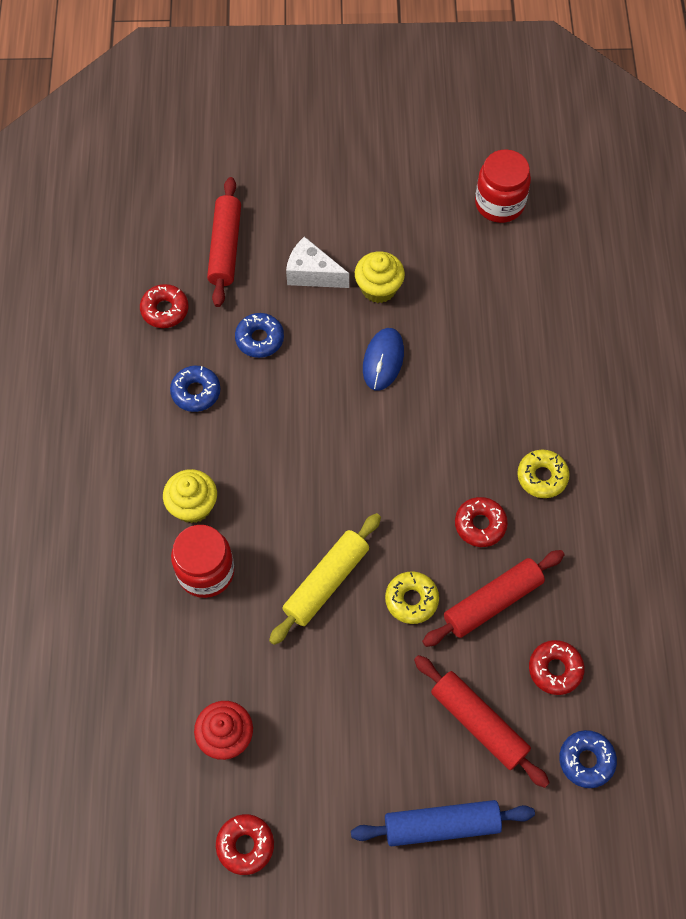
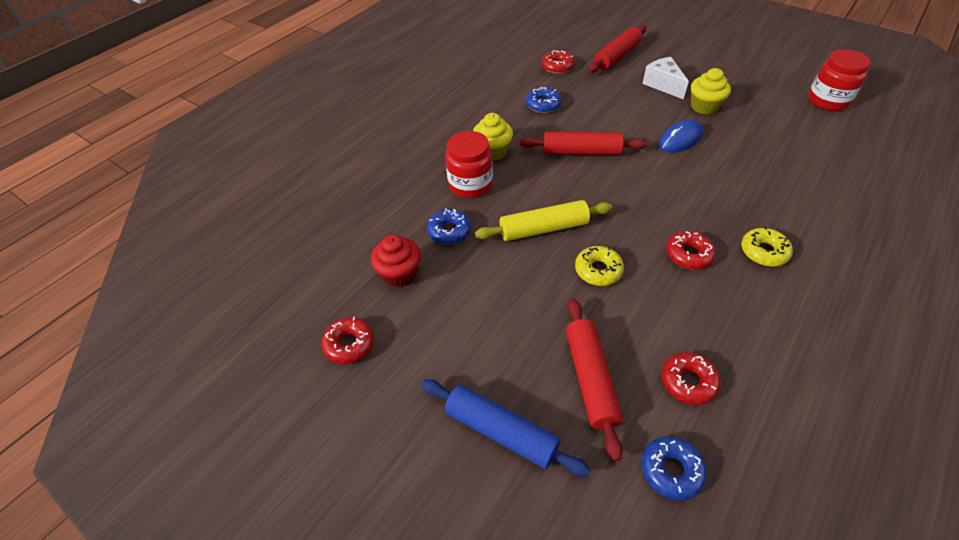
camera: 40 degrees right, 15 degrees down
blue donut [235,313,284,358] -> blue donut moved to [427,208,471,245]
red rolling pin [422,550,565,647] -> red rolling pin moved to [520,132,647,155]

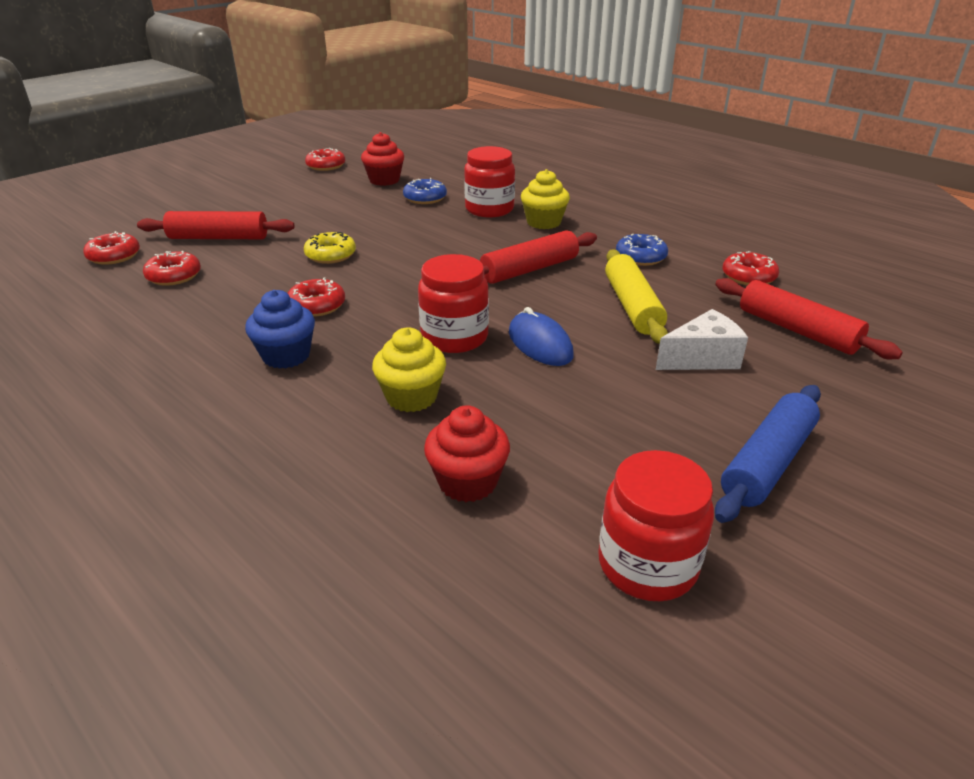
camera: 95 degrees right, 15 degrees down
blue rolling pin [422,379,591,477] -> blue rolling pin moved to [715,385,821,523]
yellow rolling pin [475,200,613,241] -> yellow rolling pin moved to [605,249,668,344]
red rolling pin [520,132,647,155] -> red rolling pin turned 45 degrees clockwise [480,230,597,284]
blue donut [641,436,707,501] -> red donut [83,231,140,265]
yellow cupcake [691,68,731,115] -> yellow cupcake moved to [372,327,446,412]
yellow donut [741,227,793,267] -> blue cupcake [245,290,315,369]
none -> red jar [418,254,489,353]
none -> red cupcake [424,405,510,502]

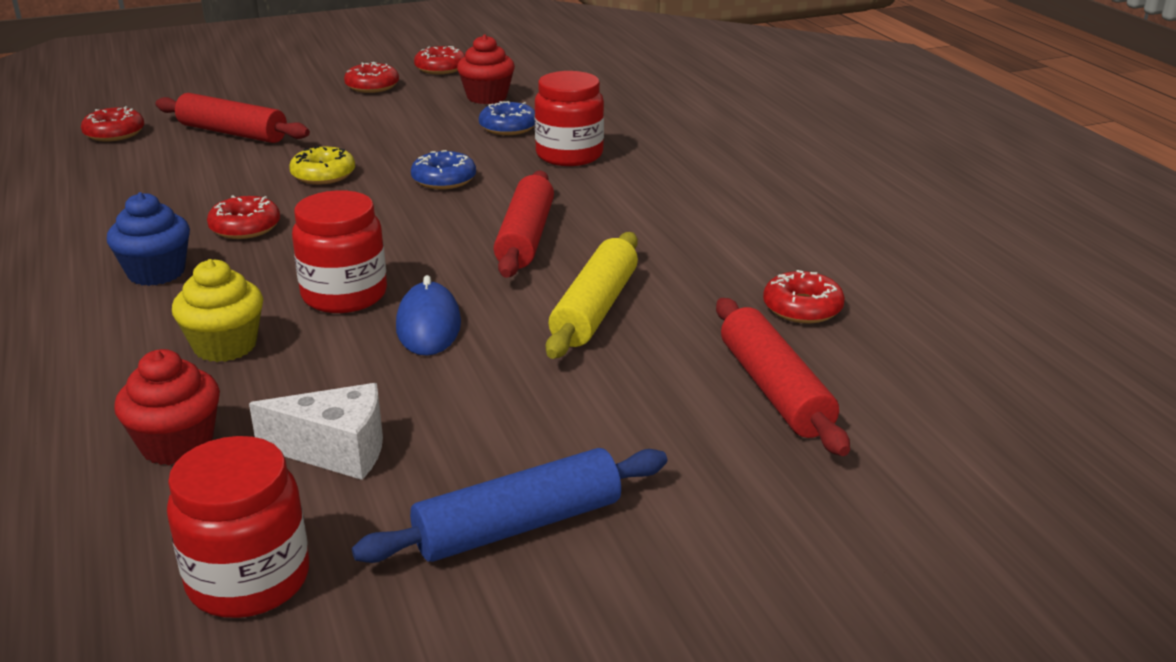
camera: 25 degrees right, 5 degrees down
red donut [143,251,201,286] -> red donut moved to [344,62,399,93]
red rolling pin [480,230,597,284] -> red rolling pin turned 75 degrees counterclockwise [494,170,554,278]
yellow cupcake [521,169,570,229] -> none
blue donut [616,234,668,266] -> blue donut moved to [411,150,476,190]
white cheese [656,309,748,370] -> white cheese moved to [249,383,383,480]

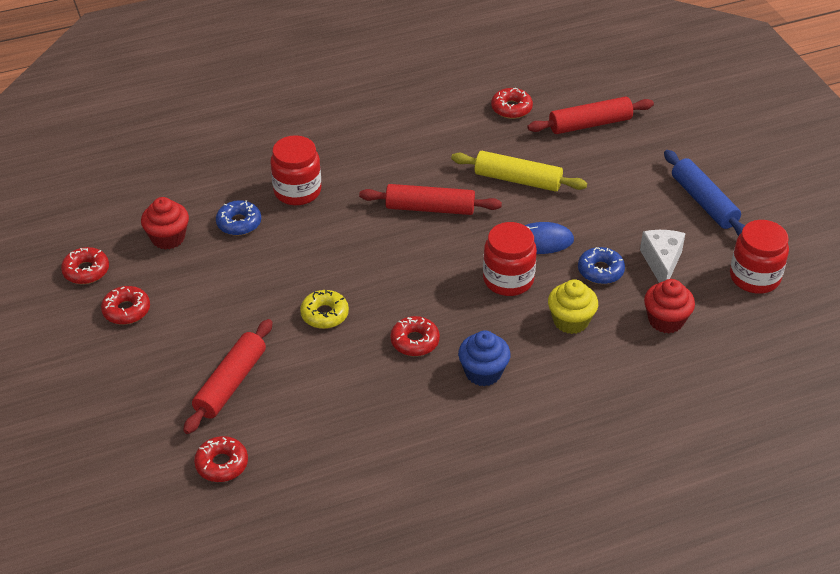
camera: 90 degrees left, 15 degrees up
blue donut [411,150,476,190] -> blue donut moved to [578,247,625,284]

